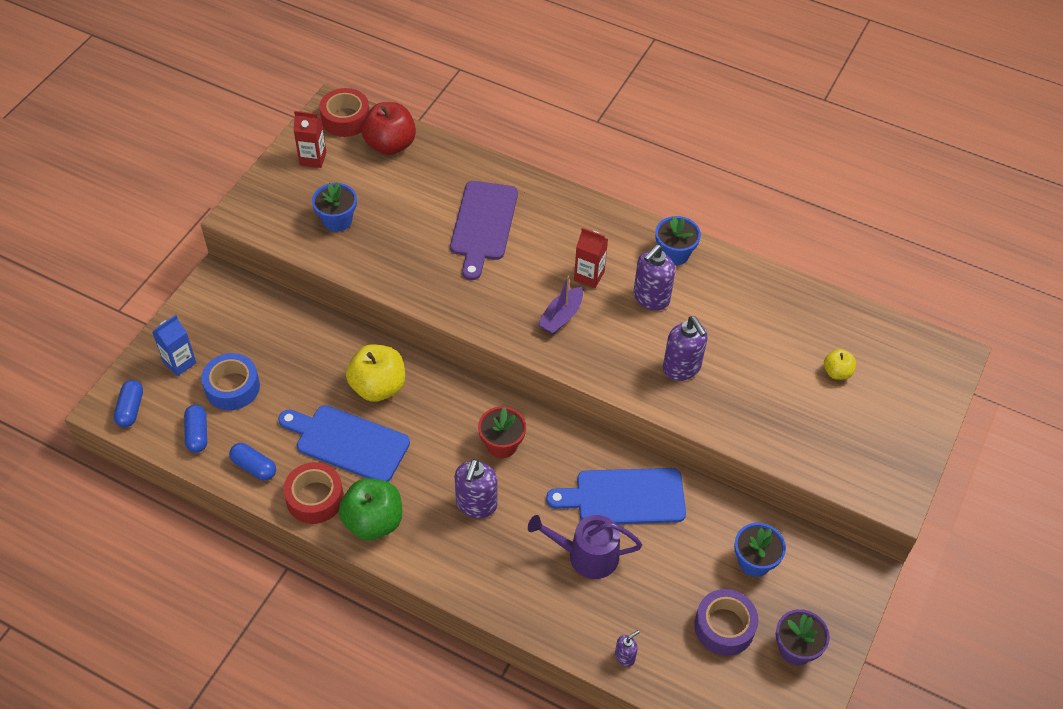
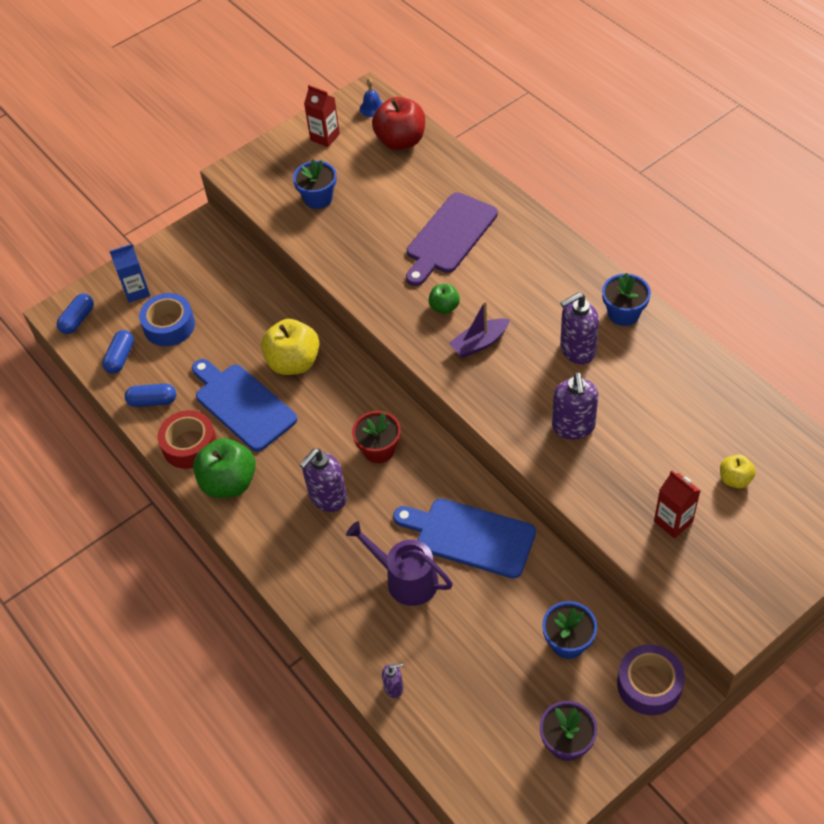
camera: 30 degrees right, 0 degrees up
blue capsule [229,443,276,481] -> blue capsule turned 60 degrees counterclockwise [125,383,176,407]
red tape [319,88,369,137] -> blue bell [360,78,383,117]
red carton [574,228,608,288] -> red carton moved to [654,470,700,538]
purple tape [694,589,759,656] -> purple tape moved to [617,644,685,715]
none -> green apple [429,284,460,314]

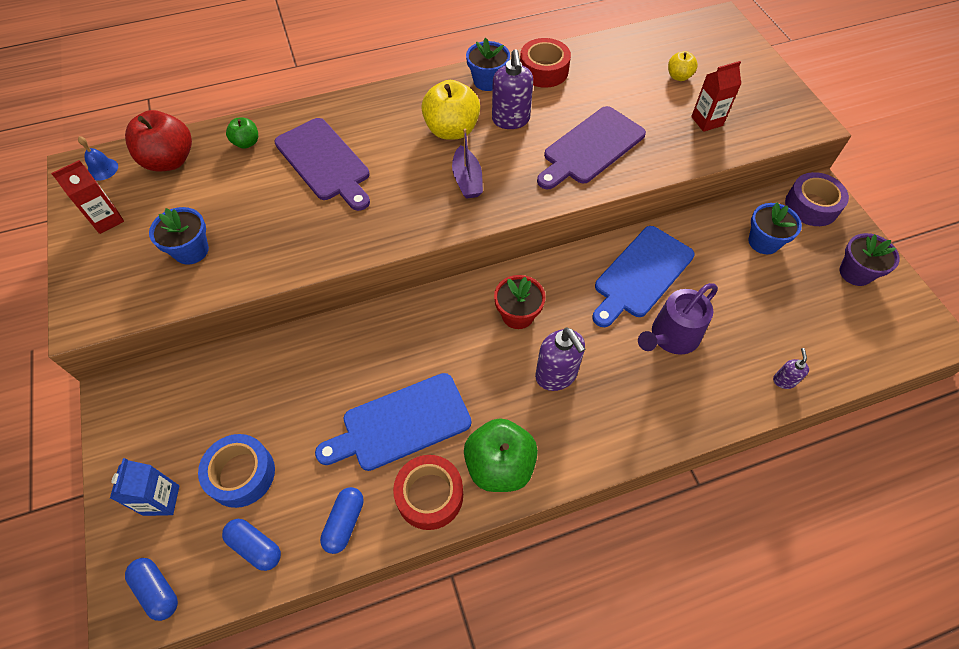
camera: 75 degrees left, 5 degrees up
yellow apple [261,319,320,375] -> yellow apple moved to [421,80,480,140]
green apple [429,284,460,314] -> green apple moved to [226,118,258,149]
purple soap dispenser [552,372,598,439] -> purple cutting board [537,106,646,190]
none -> red tape [520,38,571,88]

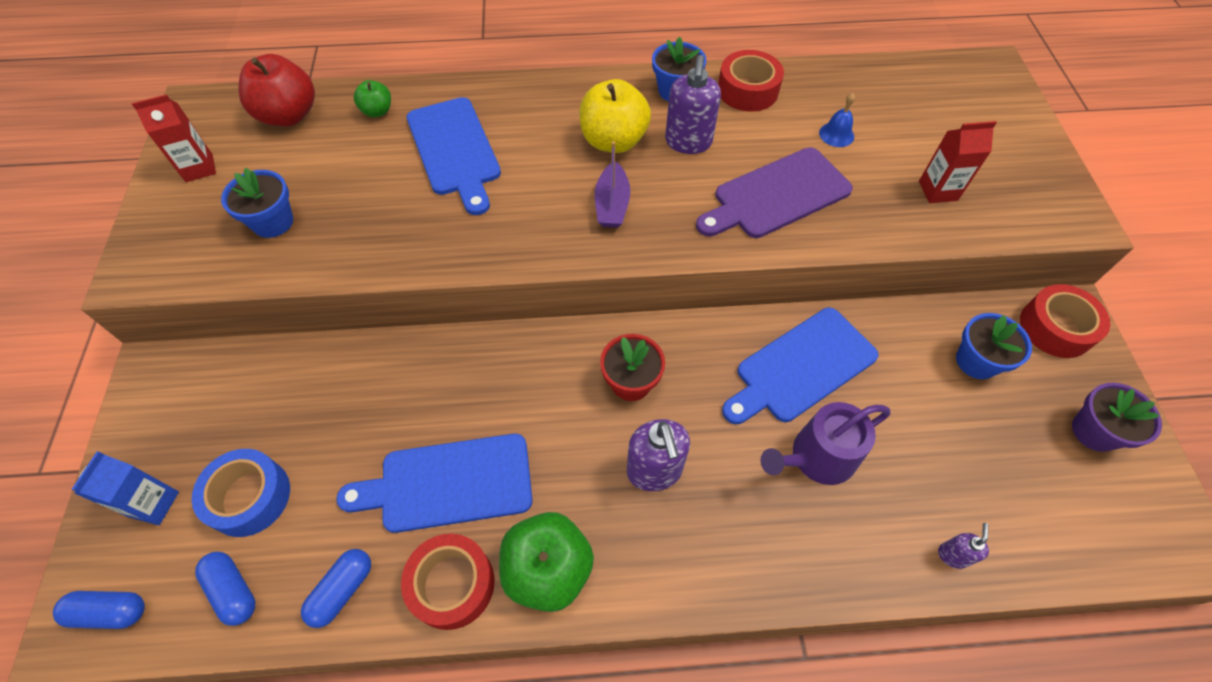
camera: 15 degrees right, 0 degrees up
blue bell [78,136,118,181] -> blue bell moved to [819,93,855,147]
blue capsule [125,558,178,621] -> blue capsule turned 60 degrees counterclockwise [53,591,145,629]
purple cutting board [274,118,370,211] -> blue cutting board [407,97,501,215]
yellow apple [668,51,698,81] -> none
purple tape [785,172,849,226] -> red tape [1020,284,1110,358]

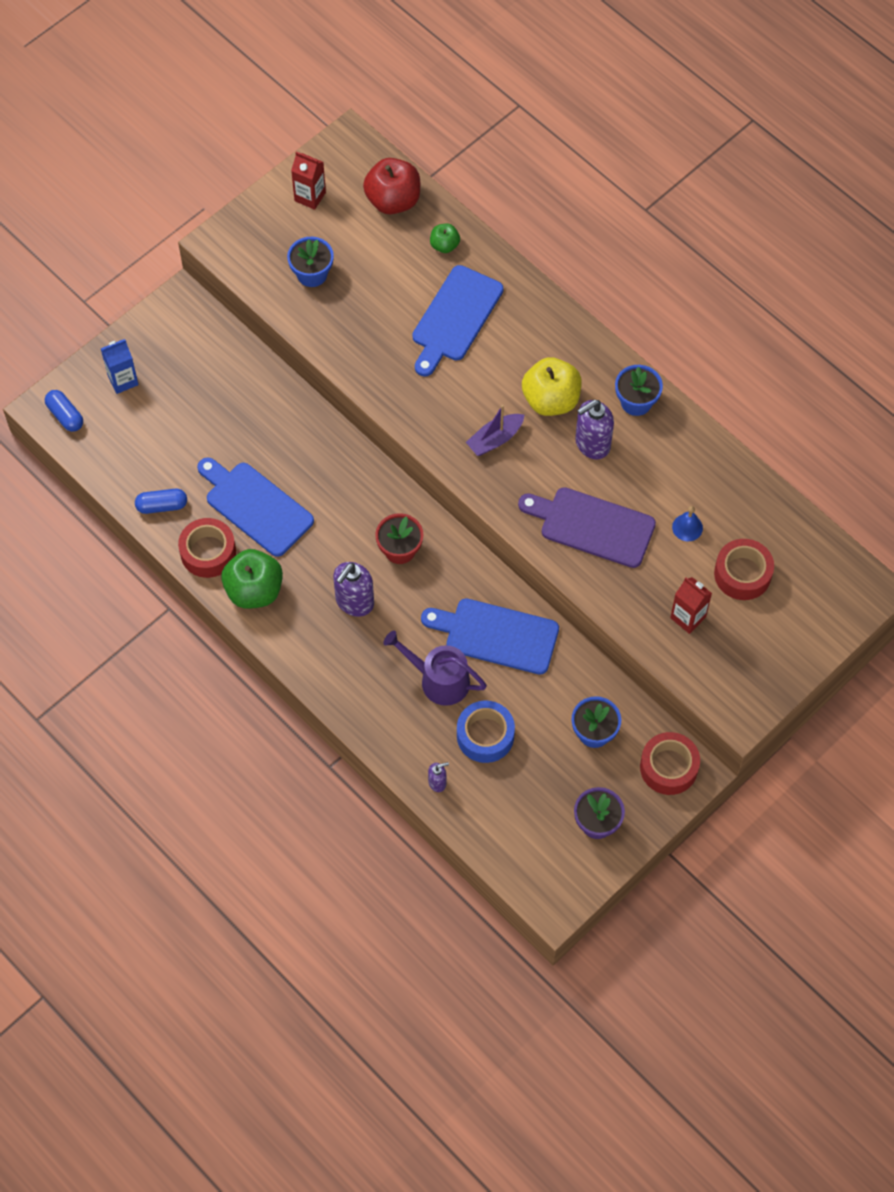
camera: 50 degrees right, 5 degrees up
blue tape [192,449,290,537] -> blue tape moved to [457,700,515,763]
blue capsule [195,552,255,626] -> none
red tape [718,50,784,112] -> red tape moved to [714,539,774,600]

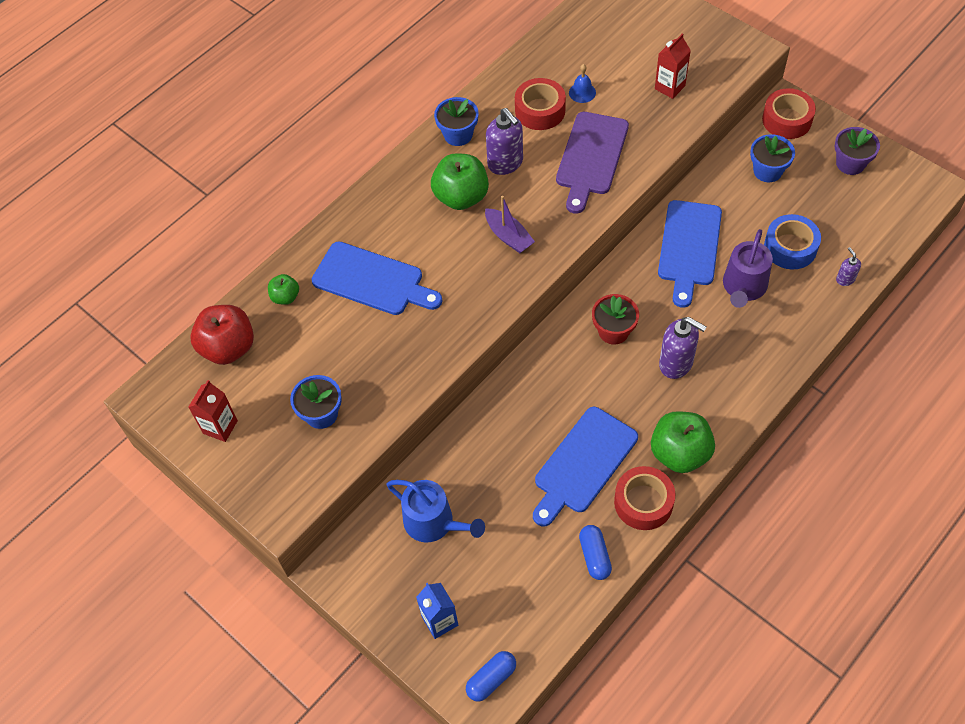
camera: 90 degrees left, 5 degrees down
yellow apple [522,357,582,416] -> green apple [431,154,489,210]
red tape [714,539,774,600] -> red tape moved to [515,78,566,130]
none -> blue watering can [386,480,485,542]

